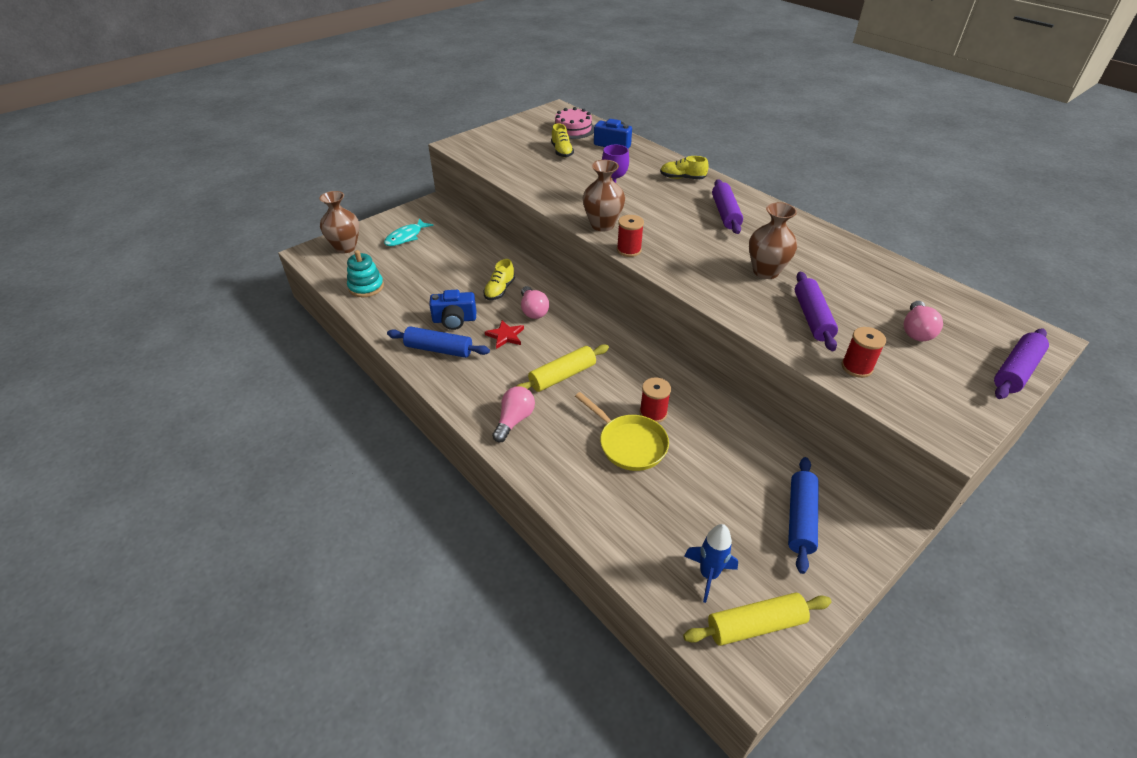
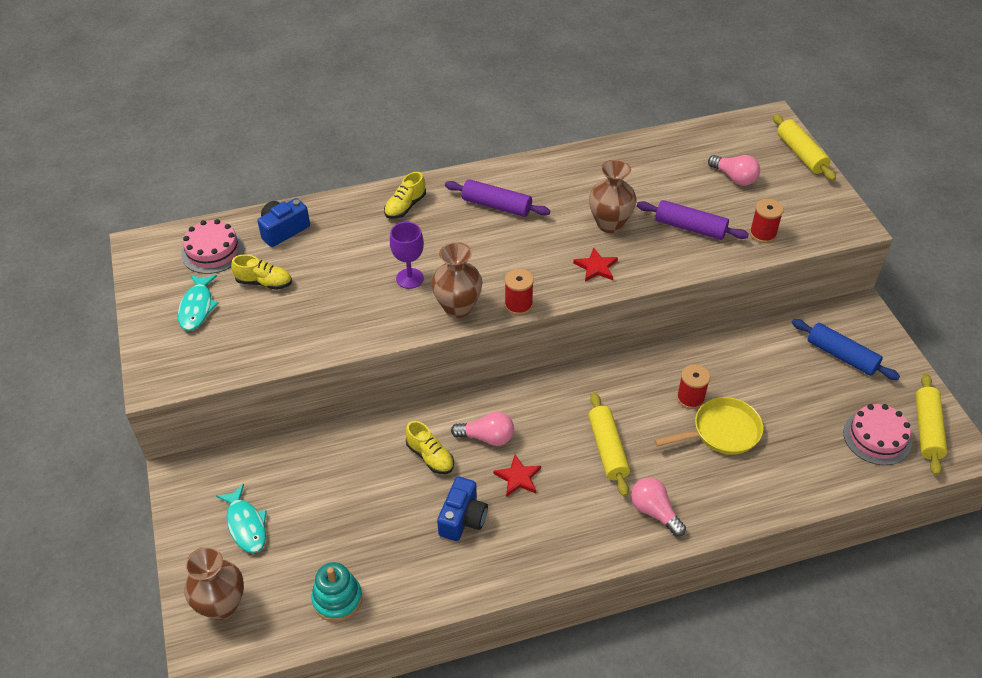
camera: 65 degrees left, 5 degrees up
blue rolling pin [387,326,490,358] -> none
blue rocket [684,524,738,603] -> pink cake [843,404,912,465]
purple rolling pin [994,329,1049,399] -> yellow rolling pin [773,114,836,181]
none -> turquoise fish [178,275,219,331]
none -> red star [573,248,618,282]

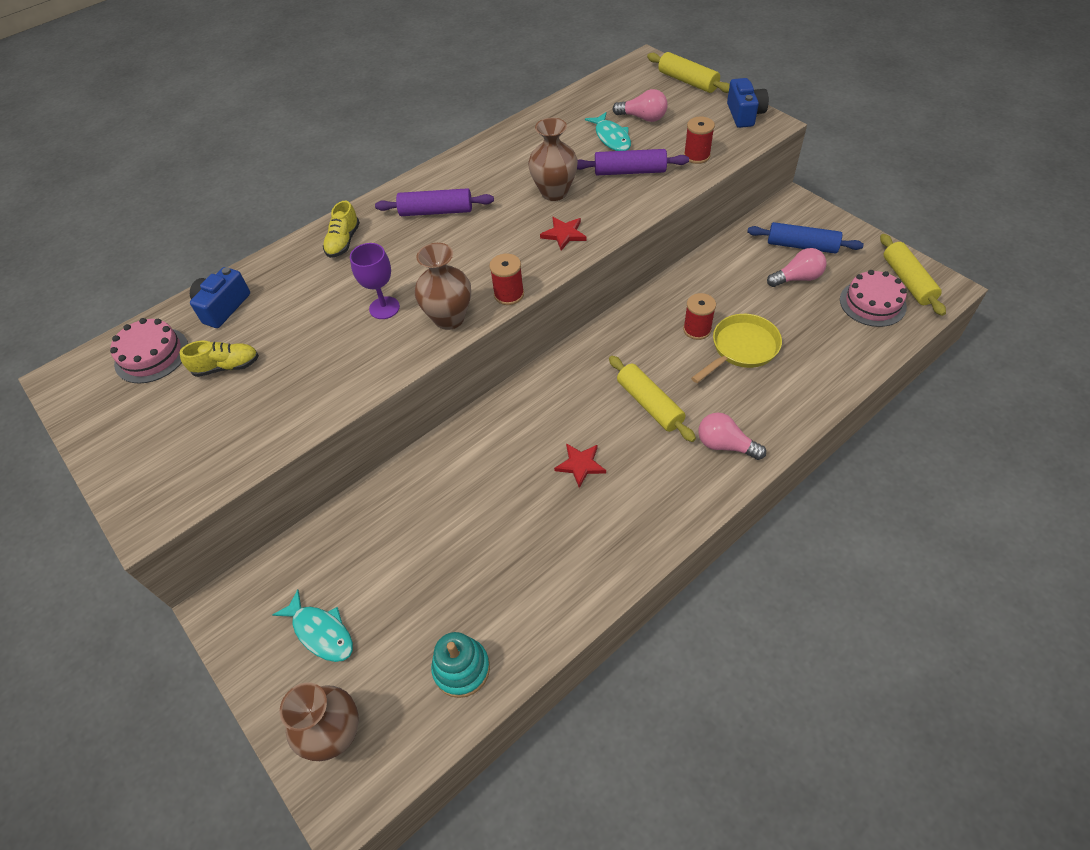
camera: 20 degrees left, 5 degrees up
turquoise fish [178,275,219,331] -> turquoise fish moved to [585,112,631,151]
yellow shoe [405,421,454,474] -> none
blue camera [437,477,488,541] -> blue camera moved to [727,78,769,128]
pink light bulb [451,411,514,446] -> pink light bulb moved to [767,248,827,287]

